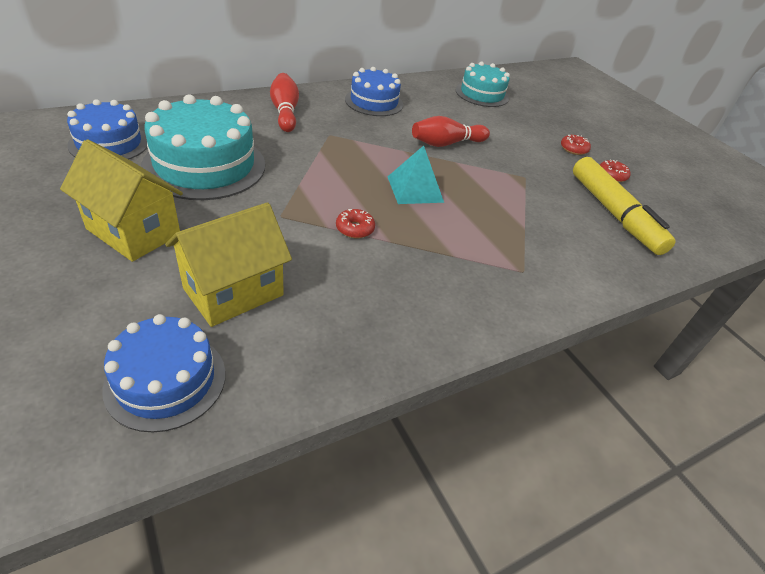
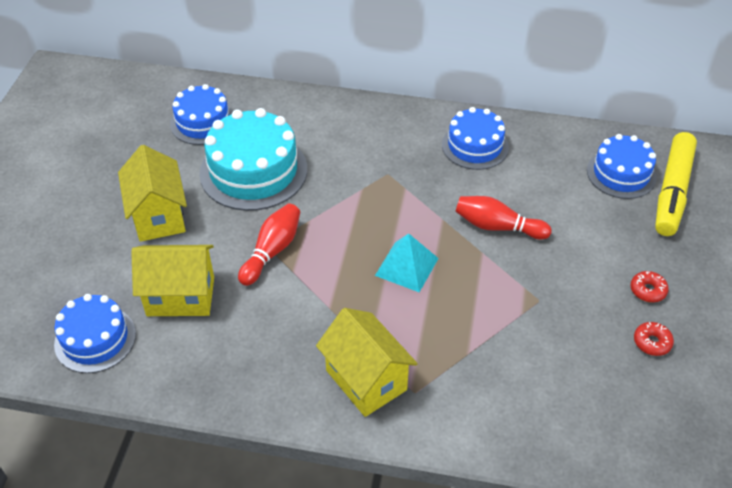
camera: 45 degrees right, 5 degrees up
red bowling pin [270,73,299,132] -> red bowling pin moved to [238,203,300,286]
red donut [336,209,375,238] -> none
turquoise cake [456,62,510,107] -> blue cake [587,134,657,199]
yellow marker [573,157,676,255] -> yellow marker moved to [655,132,697,236]
none -> yellow house [316,308,418,417]

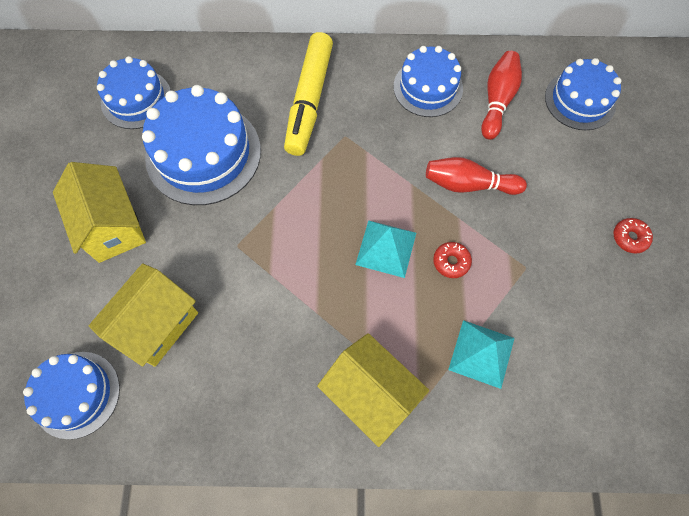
camera: 10 degrees left, 20 degrees up
yellow house [131,245,214,316] -> yellow house turned 45 degrees counterclockwise [89,263,198,367]
turquoise cake [199,108,307,211] -> blue cake [142,85,261,205]
red bowling pin [238,203,300,286] -> red bowling pin moved to [481,51,522,140]
red donut [634,322,674,356] -> red donut moved to [433,242,472,278]
yellow marker [655,132,697,236] -> yellow marker moved to [284,32,333,156]
none -> turquoise pyramid [448,320,515,389]

